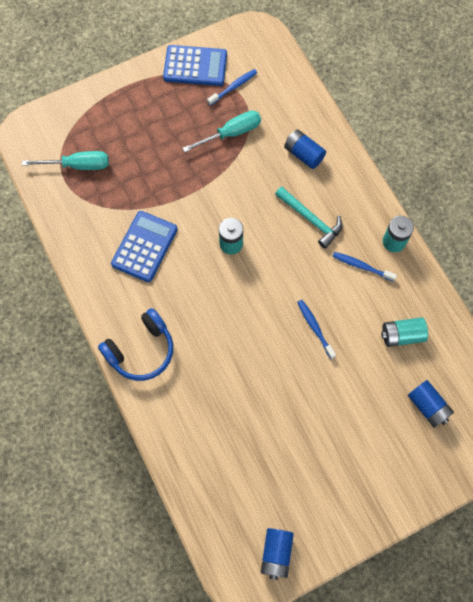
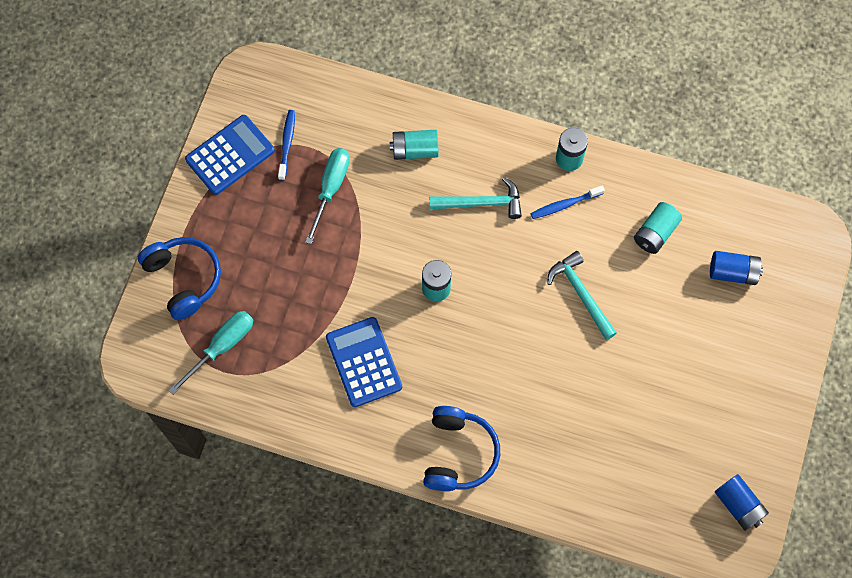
camera: 45 degrees left, 0 degrees up
blue battery [284,129,326,169] -> turquoise battery [390,130,439,160]
blue toothbrush [297,300,336,359] -> turquoise hammer [547,251,617,340]
none -> blue headphones [138,237,221,320]

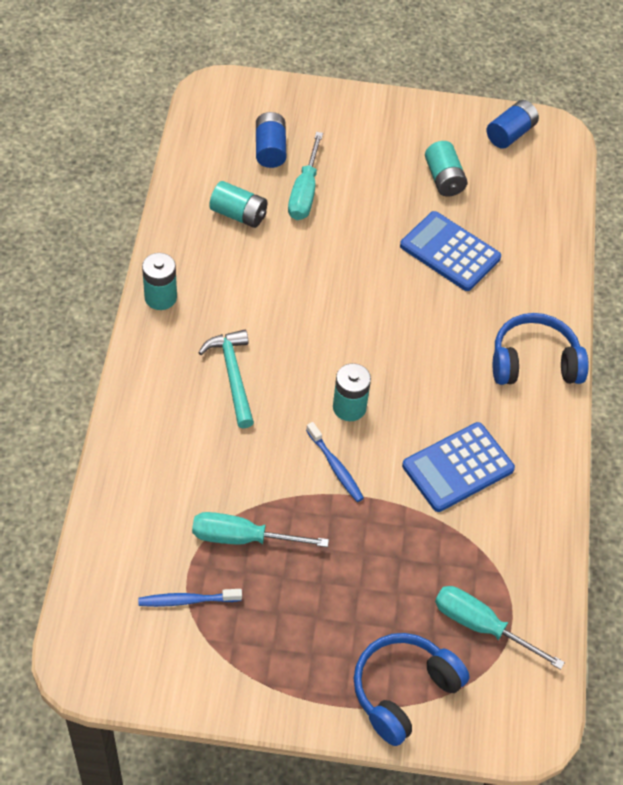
camera: 105 degrees left, 15 degrees down
blue calculator [185,115,275,195] -> blue calculator moved to [400,211,501,291]
turquoise battery [390,130,439,160] -> turquoise battery moved to [425,141,467,197]
blue toothbrush [531,185,605,219] -> blue toothbrush moved to [306,422,364,502]
turquoise hammer [547,251,617,340] -> none
none -> turquoise screwdriver [288,132,323,220]

